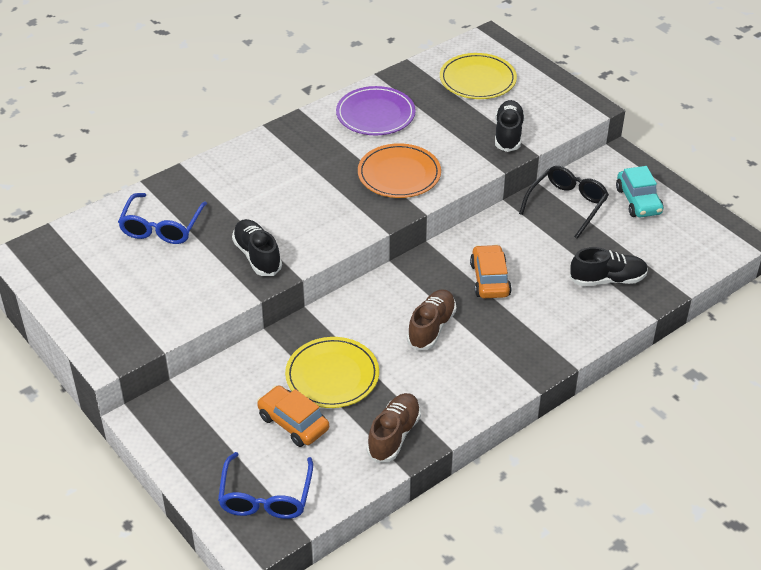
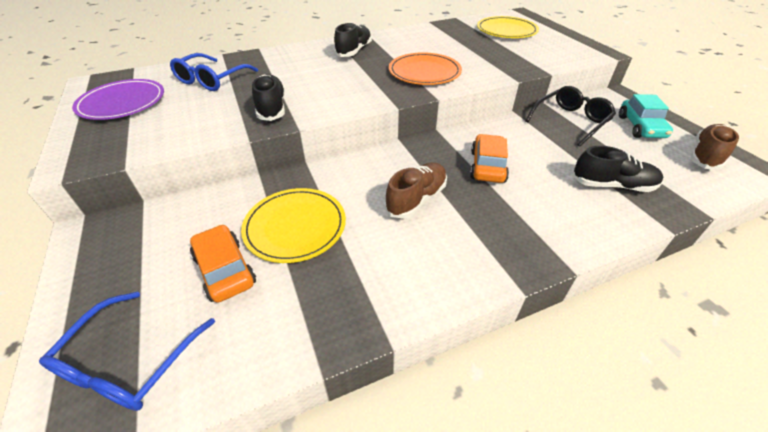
camera: 15 degrees right, 0 degrees up
purple plate [336,86,416,135] -> purple plate moved to [72,79,164,120]
brown shoe [367,393,421,463] -> brown shoe moved to [690,124,739,170]
black shoe [495,100,525,152] -> black shoe moved to [334,22,372,57]

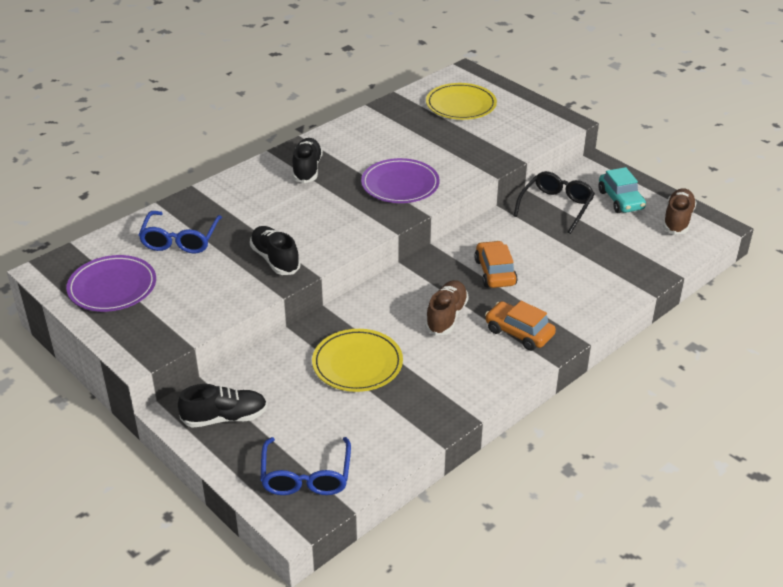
camera: 20 degrees left, 5 degrees down
orange car [190,224,256,303] -> orange car moved to [485,301,556,351]
orange plate [389,52,462,85] -> purple plate [361,158,440,203]
black shoe [572,146,663,192] -> black shoe moved to [178,384,267,428]

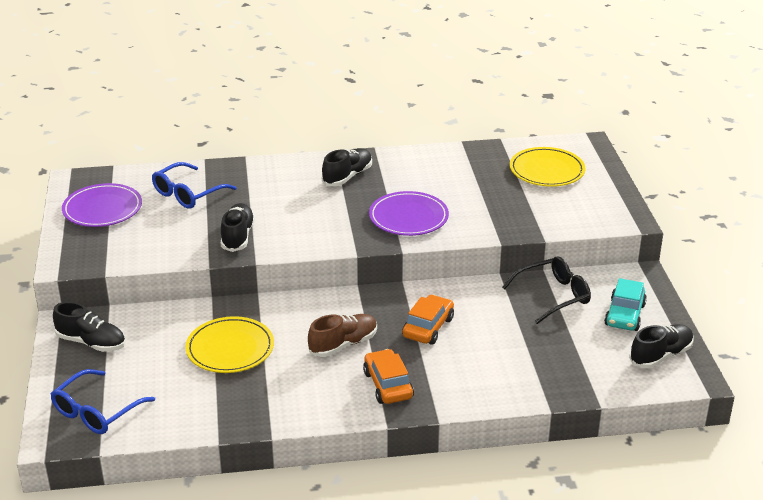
camera: 35 degrees right, 5 degrees down
brown shoe [663,188,697,235] -> black shoe [629,324,693,368]

